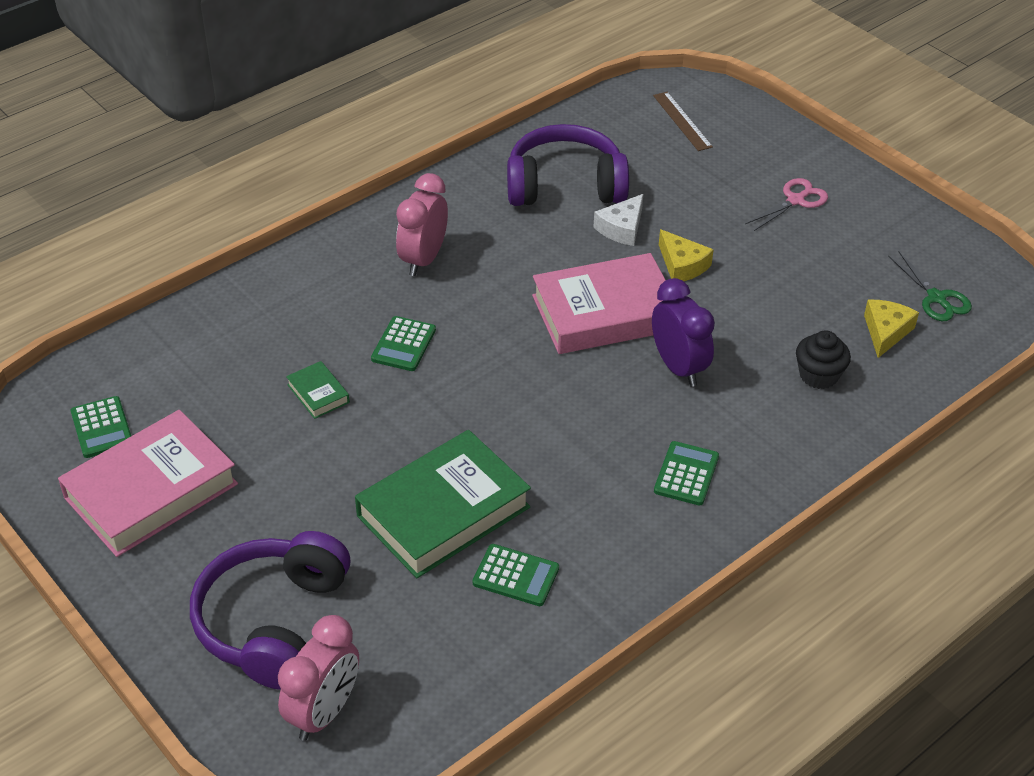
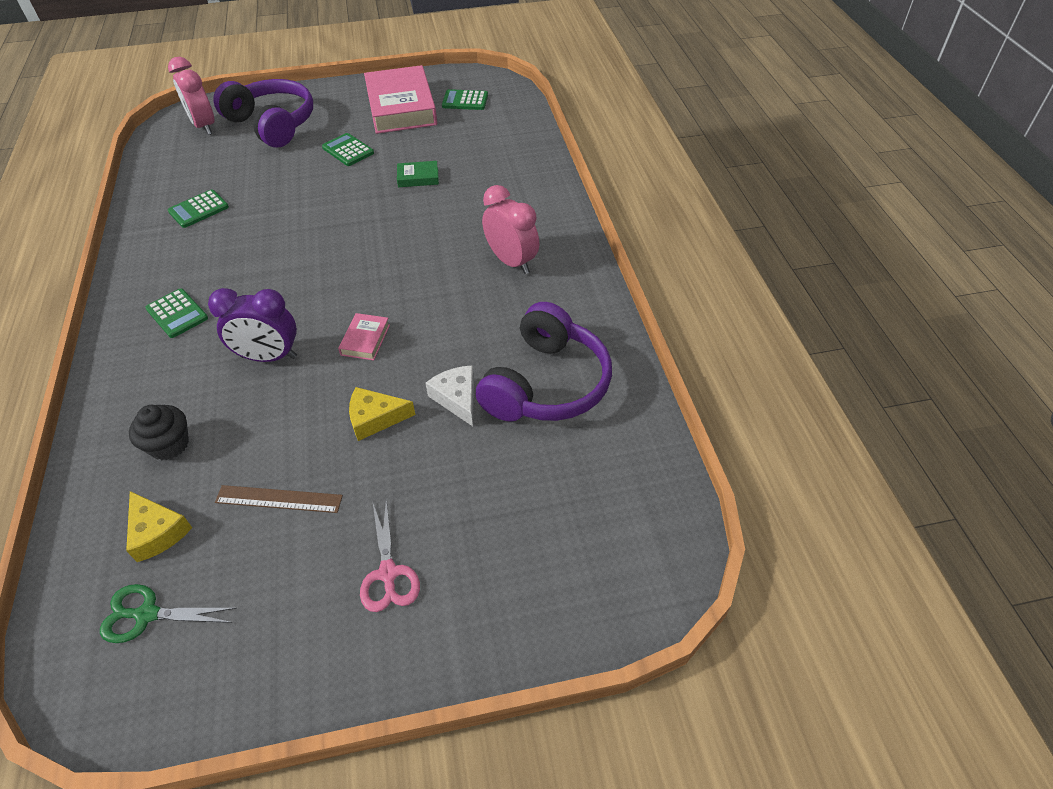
camera: 120 degrees right, 5 degrees up
green book [355,430,531,578] -> none
green calculator [371,316,436,371] -> green calculator moved to [322,133,374,166]
pink book [532,253,665,354] -> pink book [338,313,390,361], size x0.43
brown ruler [653,92,713,151] -> brown ruler moved to [215,485,343,513]

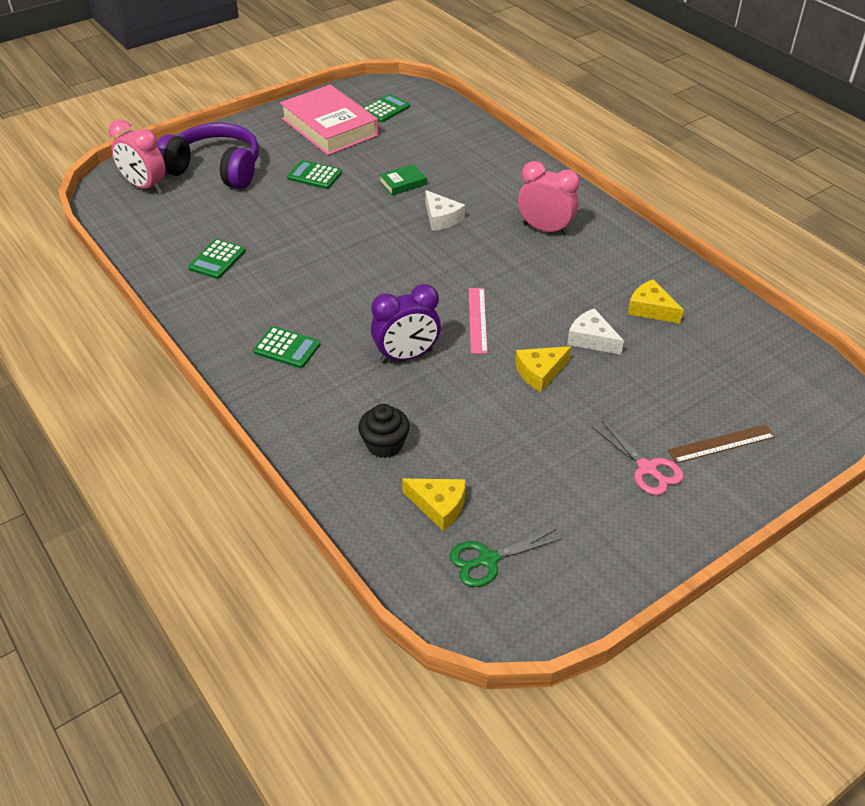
camera: 25 degrees left, 5 degrees down
brown ruler [215,485,343,513] -> brown ruler moved to [668,424,776,463]
pink book [338,313,390,361] -> pink ruler [469,288,488,354]
green calculator [442,89,488,110] -> green calculator turned 150 degrees clockwise [364,94,410,122]
purple headphones [476,302,612,422] -> yellow cheese [628,279,684,324]
none -> white cheese [425,190,465,231]

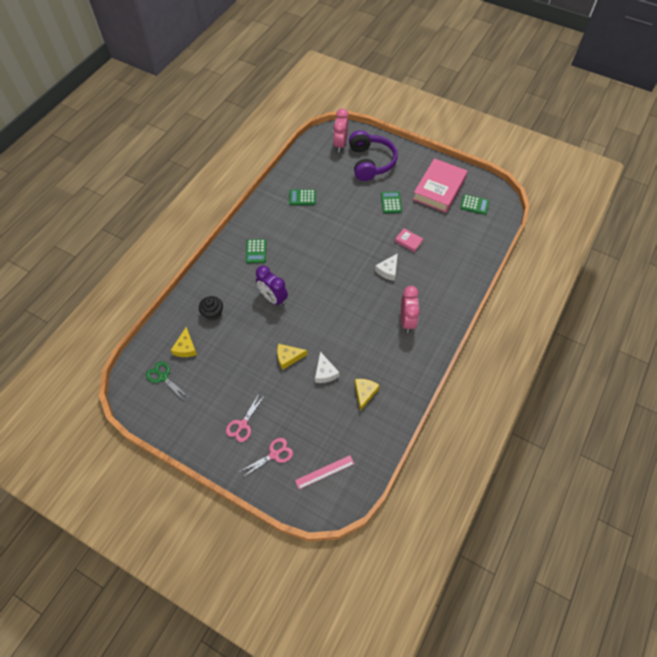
camera: 65 degrees right, 15 degrees up
green book [379,164,427,196] -> pink book [395,229,423,252]
pink ruler [469,288,488,354] -> pink ruler moved to [295,455,354,489]
yellow cheese [515,346,571,392] -> yellow cheese turned 45 degrees counterclockwise [277,344,307,370]
white cheese [567,308,624,355] -> white cheese turned 150 degrees clockwise [315,352,340,383]
brown ruler [668,424,776,463] -> pink scissors [239,438,293,478]

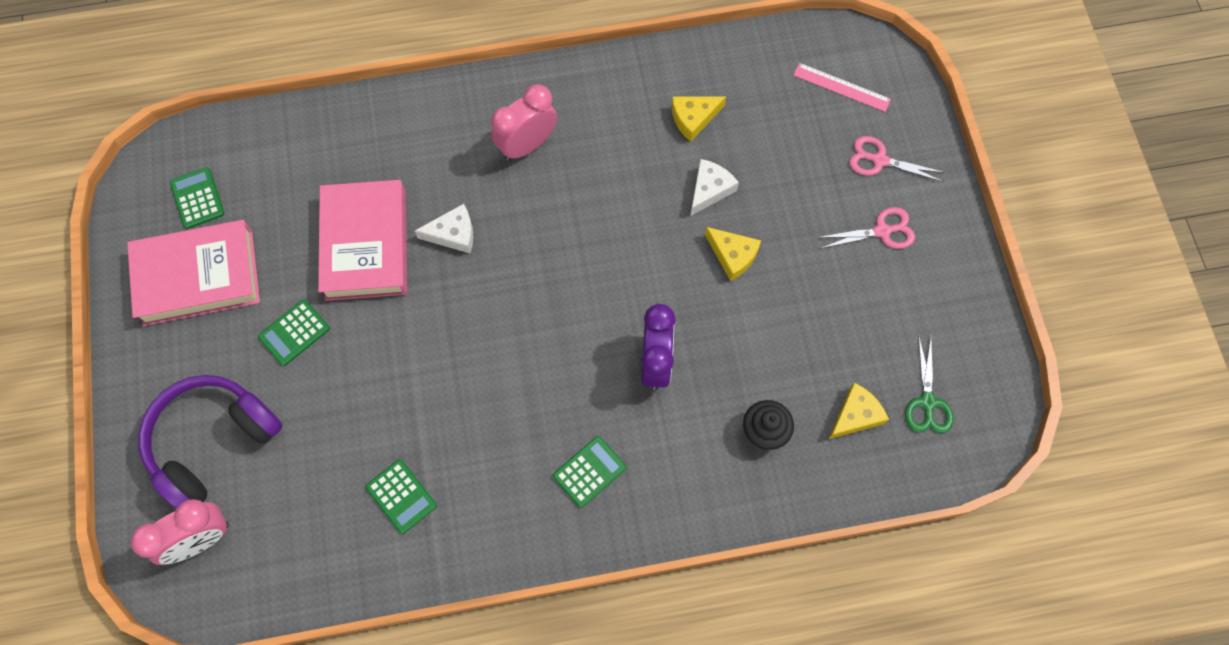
camera: 130 degrees left, 10 degrees up
pink book [395,229,423,252] -> pink book [318,180,407,301], size x2.35

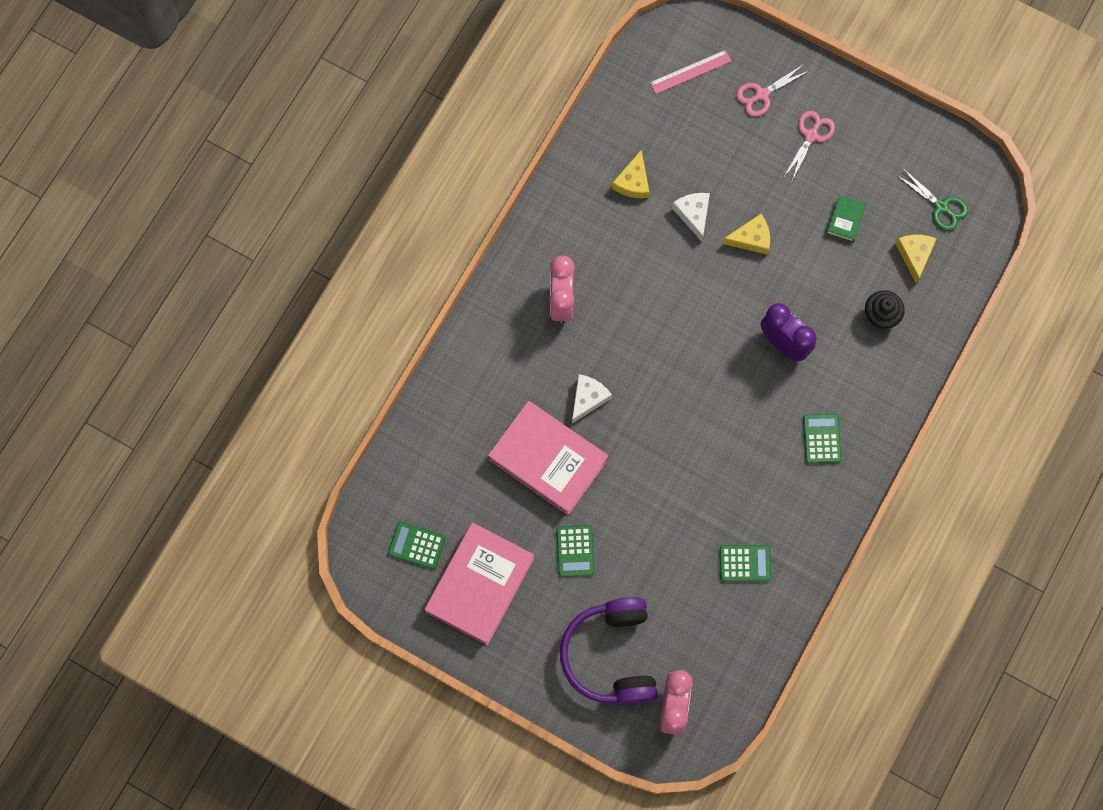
camera: 50 degrees left, 5 degrees up
none -> green book [826,195,866,242]

